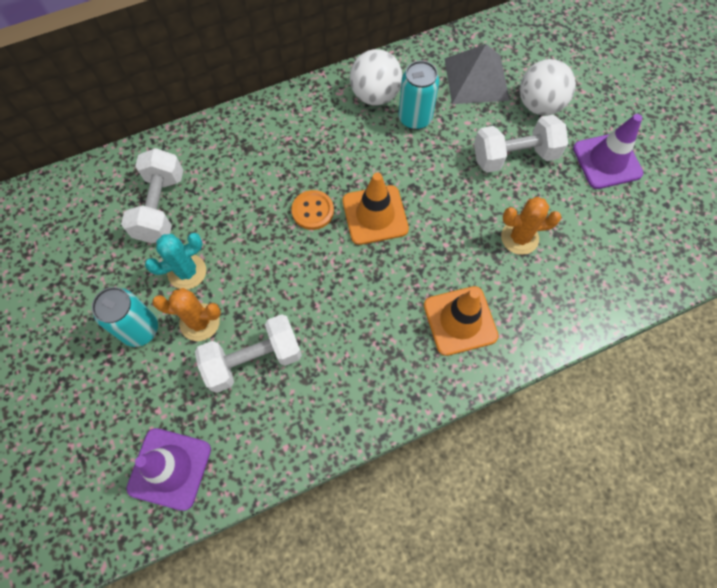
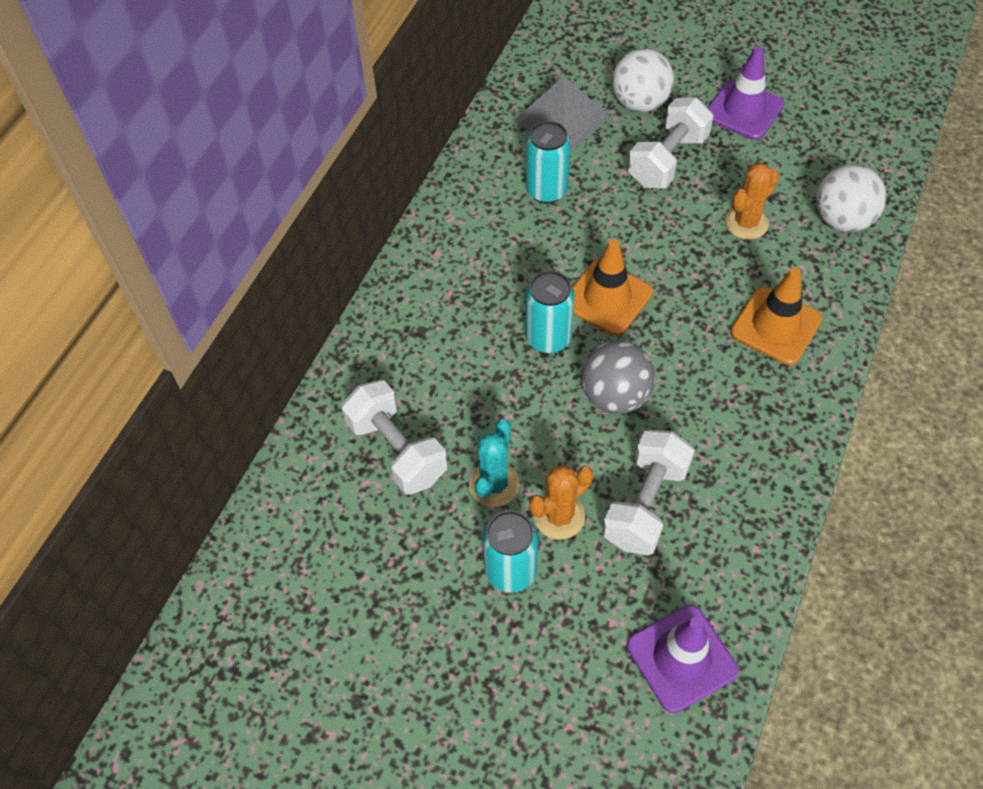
camera: 40 degrees left, 10 degrees down
orange button [291,190,334,230] -> turquoise can [525,271,575,353]
white ball [350,49,403,105] -> white ball moved to [816,164,886,232]
none -> grey ball [581,340,655,414]

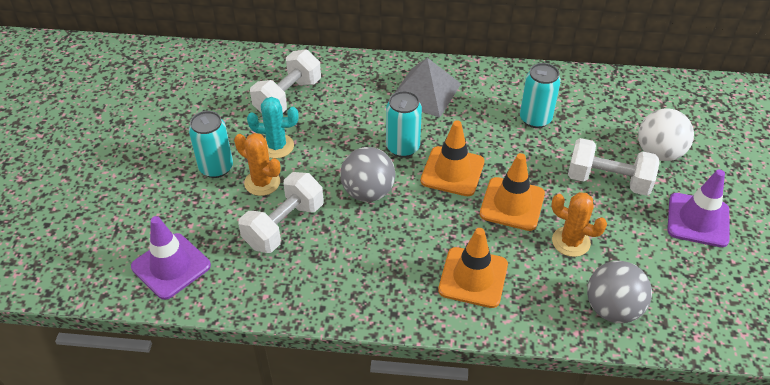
camera: 70 degrees right, 10 degrees down
grey pyramid [513,76,611,151] -> grey pyramid moved to [395,58,461,118]
white dumbbell [602,429,695,556] -> white dumbbell turned 60 degrees counterclockwise [238,172,324,253]
white ball [816,164,886,232] -> grey ball [587,261,652,323]
none -> orange traffic cone [480,153,545,231]

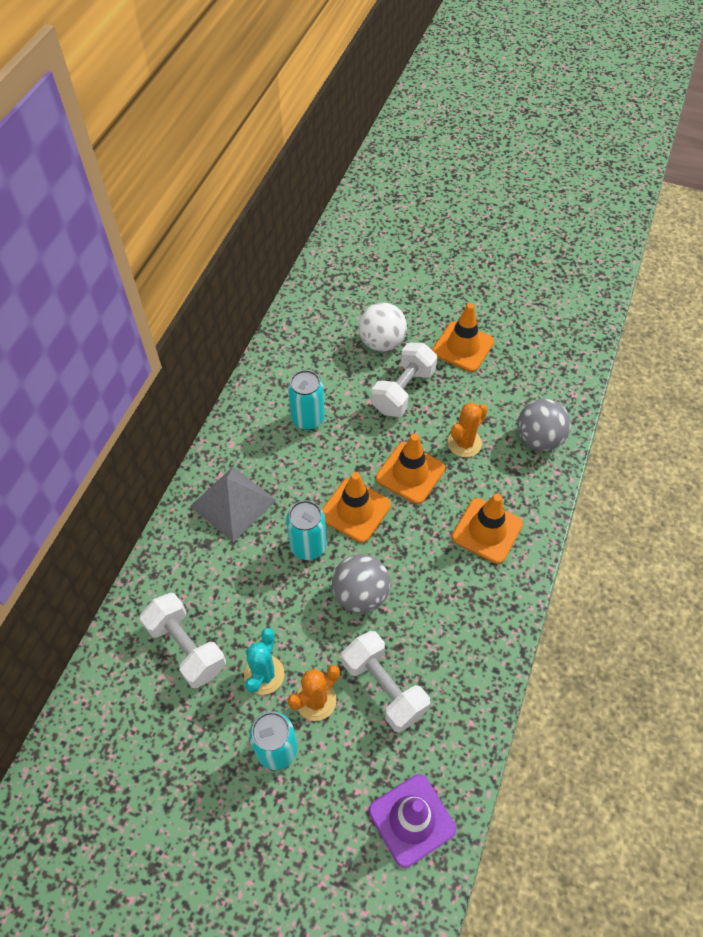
camera: 75 degrees left, 10 degrees up
purple traffic cone [668,169,730,247] -> orange traffic cone [432,303,494,372]

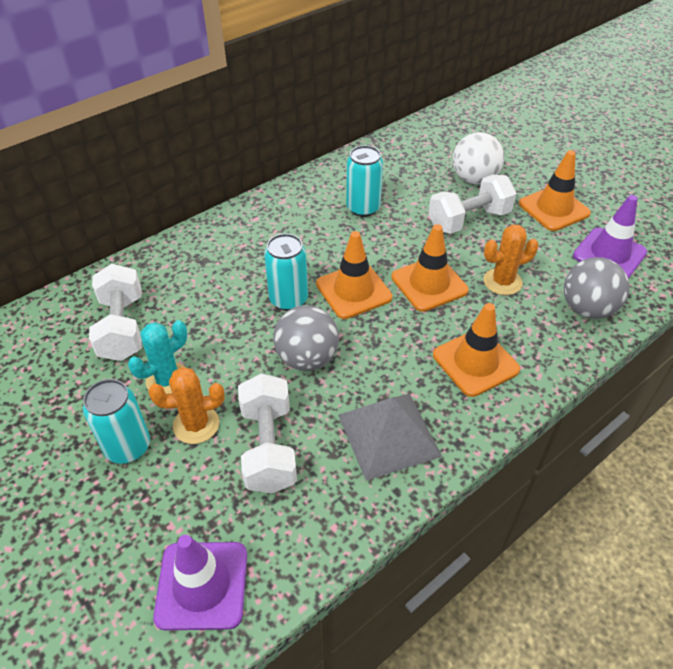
camera: 30 degrees right, 10 degrees down
grey pyramid [190,467,277,542] -> grey pyramid moved to [338,394,442,481]
none -> purple traffic cone [573,195,647,279]

